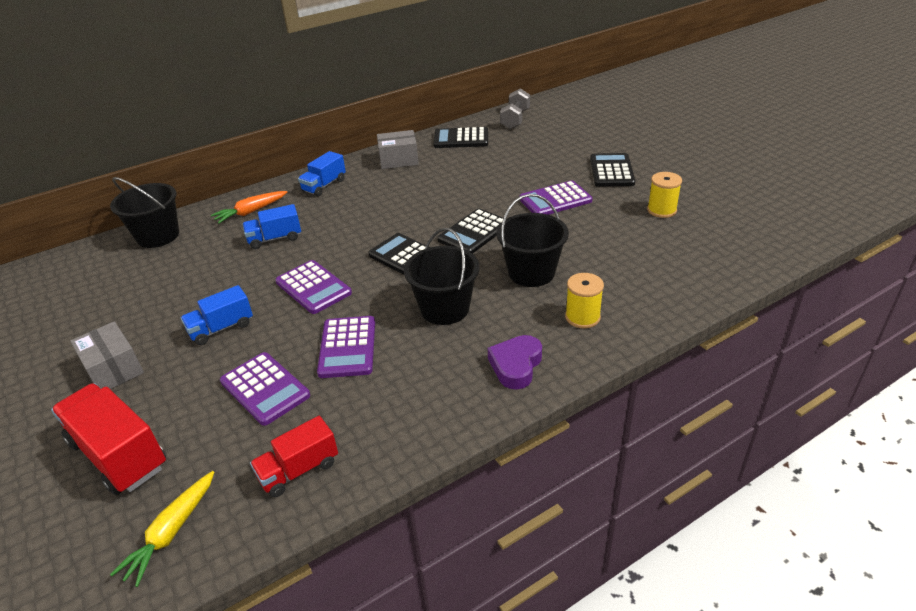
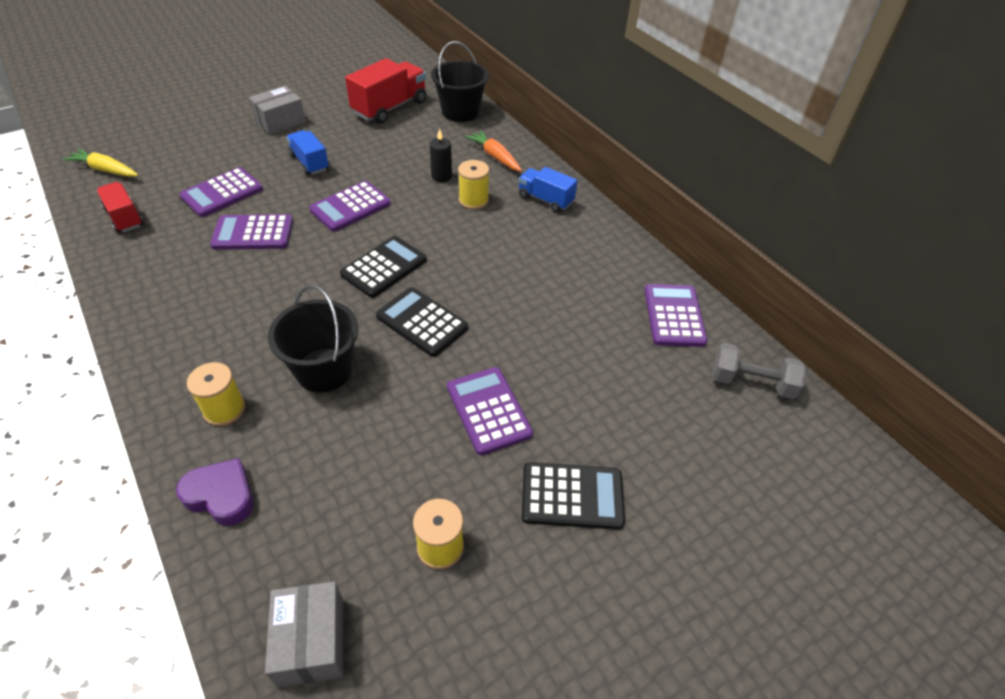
camera: 85 degrees right, 10 degrees up
red truck [51,383,166,495] -> red truck moved to [345,58,426,124]
blue truck [243,204,301,249] -> black candle [429,129,452,182]
grey box [377,130,419,169] -> grey box moved to [265,581,343,688]
black bucket [404,228,479,325] -> none
black calculator [433,127,488,148] -> purple calculator [644,284,708,347]
purple heart [488,335,542,389] -> purple heart moved to [176,458,254,526]
none -> yellow spool [458,160,489,209]

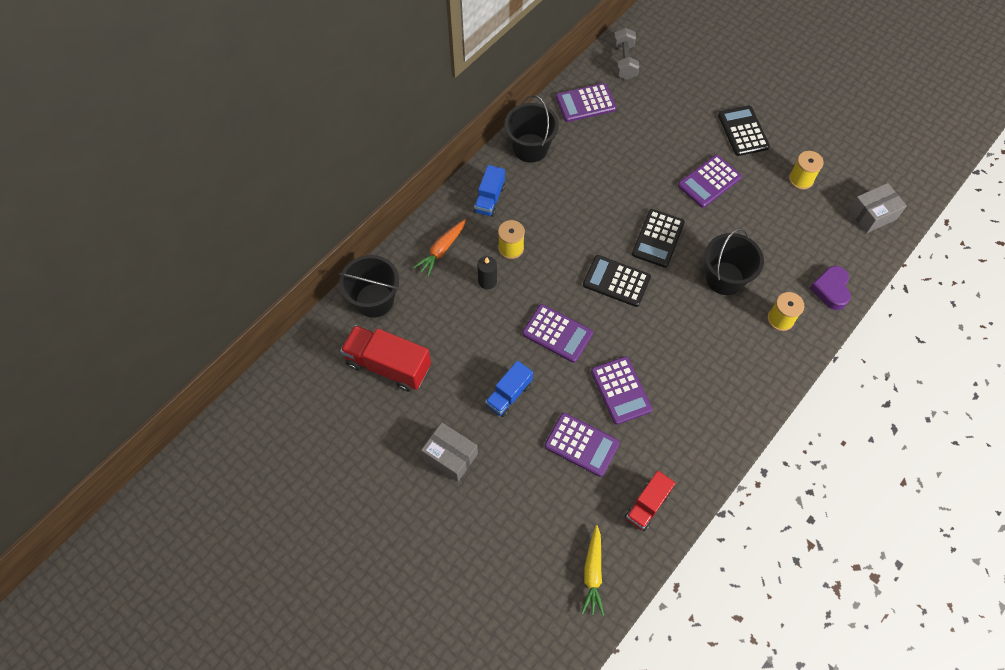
camera: 105 degrees left, 15 degrees up
none -> black bucket [505,95,559,163]

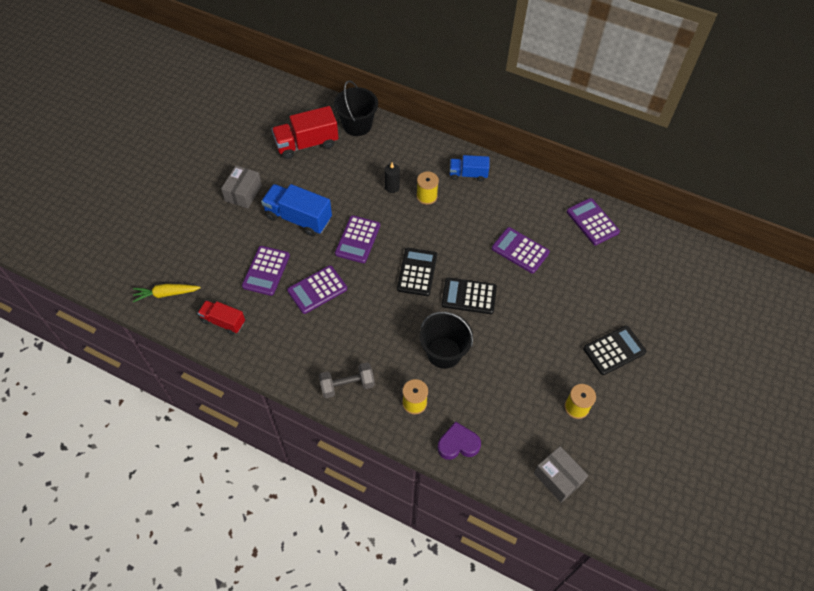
camera: 75 degrees right, 5 degrees down
red truck [340,325,431,392] -> red truck turned 120 degrees counterclockwise [272,106,339,159]
orange carrot [414,219,466,277] -> none
blue truck [485,361,533,417] -> blue truck [261,184,332,236], size x1.63
black bucket [505,95,559,163] -> none
grey dumbbell [613,28,639,80] -> grey dumbbell moved to [319,362,375,398]
purple calculator [678,155,742,208] -> purple calculator moved to [492,227,550,274]

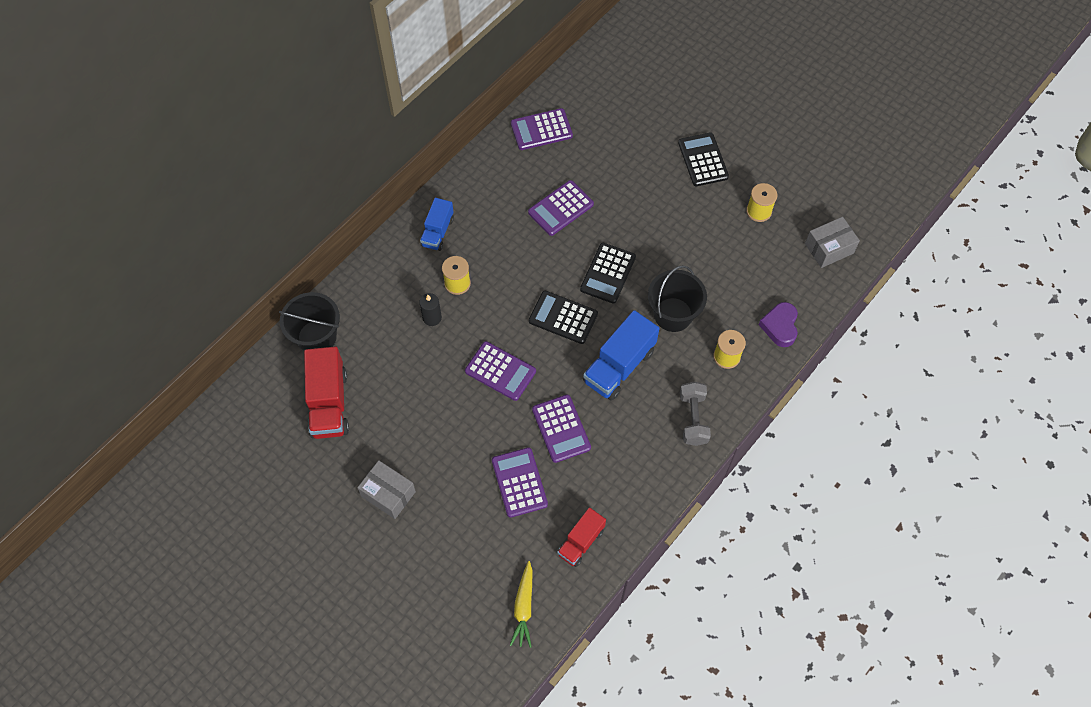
camera: 75 degrees left, 5 degrees up
purple calculator [242,246,290,296] -> purple calculator turned 135 degrees counterclockwise [492,447,548,518]
blue truck [261,184,332,236] -> blue truck moved to [583,310,660,401]

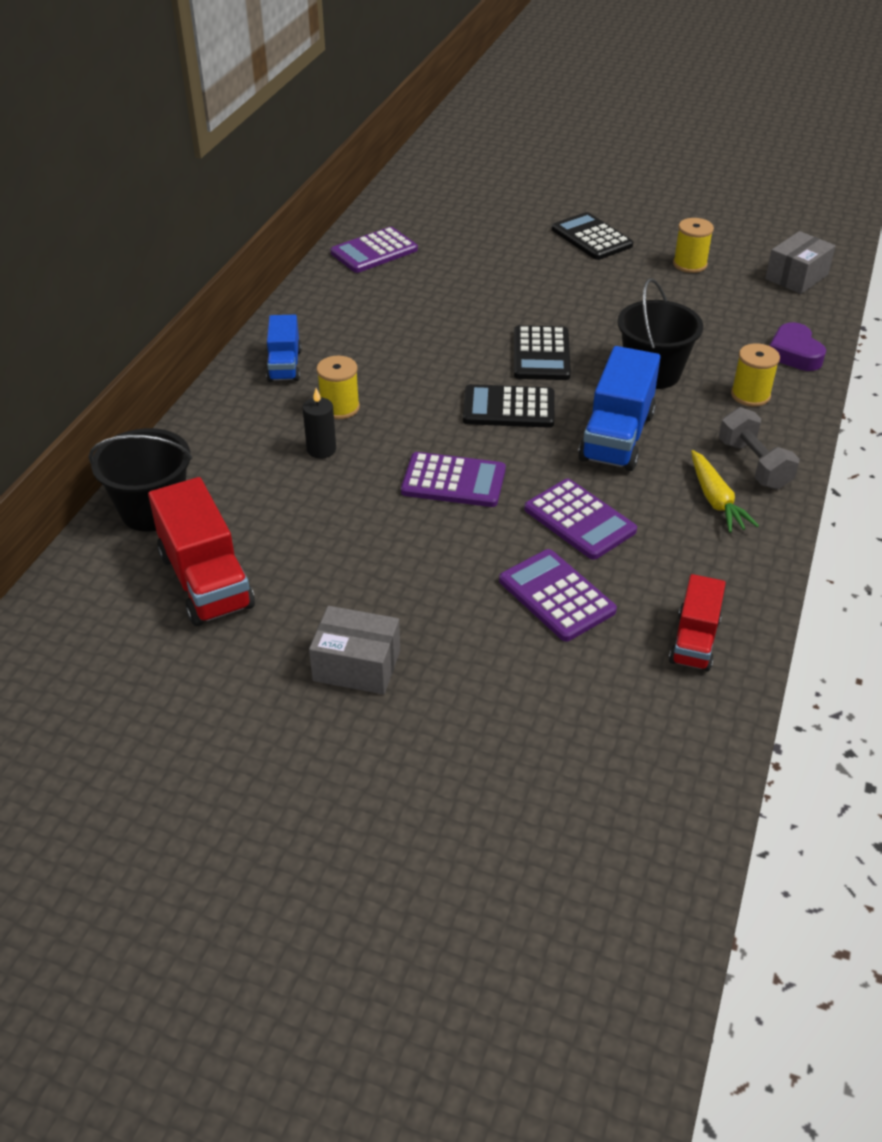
camera: 20 degrees left, 20 degrees down
yellow carrot [510,561,533,648] -> yellow carrot moved to [691,450,759,533]
purple calculator [528,180,594,236] -> none

